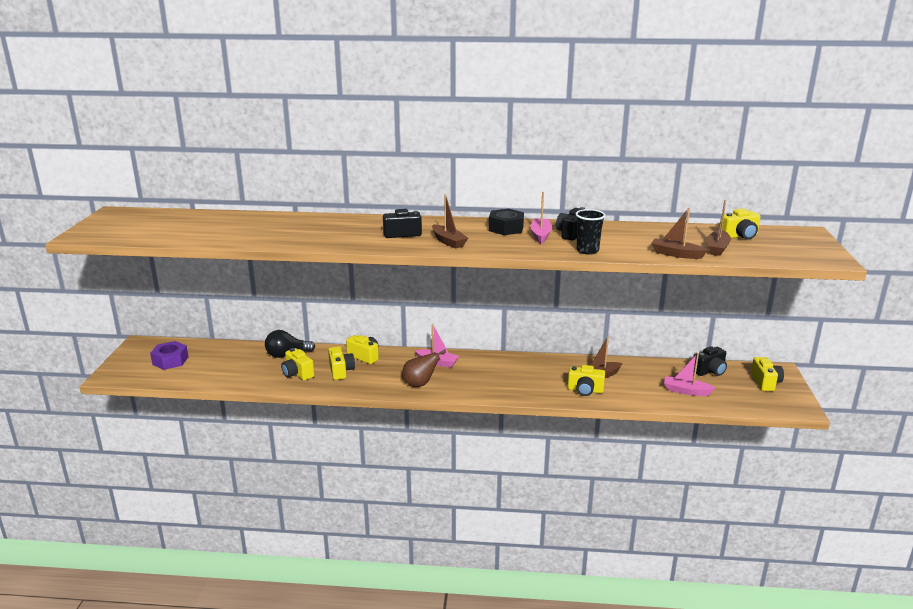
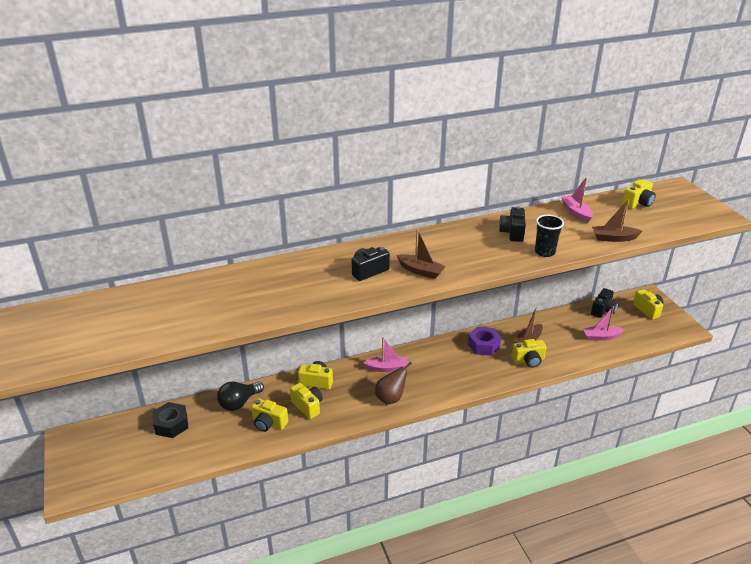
camera: 25 degrees left, 10 degrees up
purple nut [150,341,188,370] -> purple nut moved to [468,327,501,356]
black nut [489,209,524,235] -> black nut moved to [152,402,188,438]
pink boat [530,192,552,244] -> pink boat moved to [561,177,593,223]
brown boat [707,200,731,256] -> none

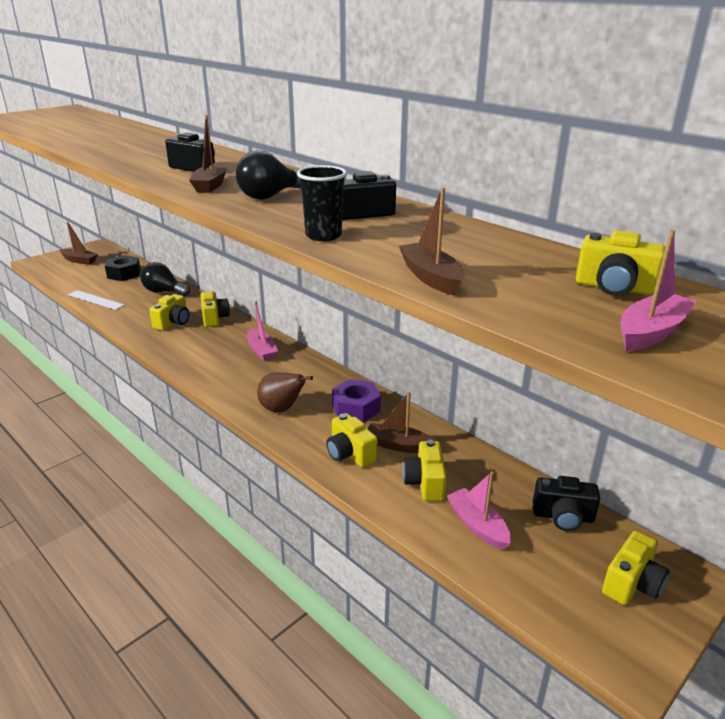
camera: 65 degrees right, 5 degrees down
yellow camera [251,398,288,432] -> yellow camera moved to [403,440,447,501]
brown pear [375,362,412,404] -> brown pear moved to [257,372,313,412]
pink boat [561,177,593,223] -> pink boat moved to [620,230,697,351]
none -> brown boat [60,221,98,265]
none -> white ruler [68,290,125,310]
none -> black light bulb [236,150,301,200]

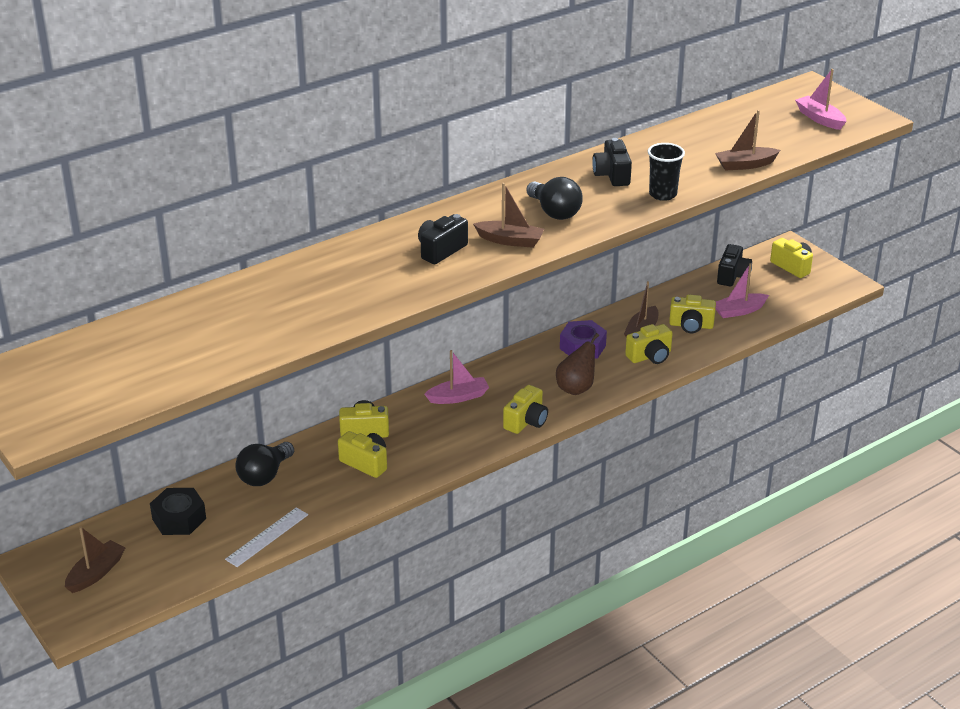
camera: 80 degrees left, 5 degrees up
yellow camera [576,230,666,296] -> yellow camera moved to [503,385,548,434]

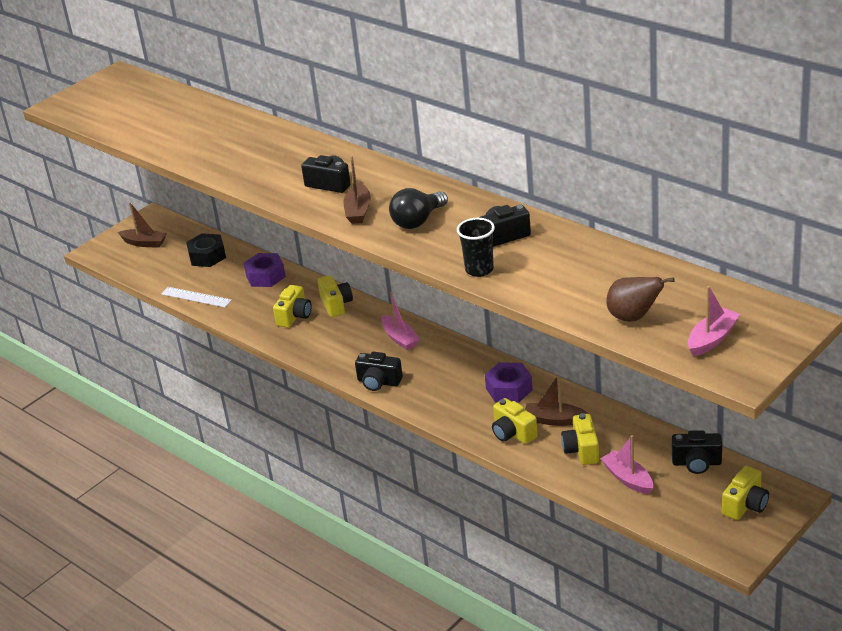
camera: 80 degrees right, 0 degrees up
black light bulb [235,442,294,486] -> purple nut [244,253,286,287]
yellow camera [503,385,548,434] -> black camera [355,352,403,391]
brown pear [556,333,599,395] -> brown pear moved to [606,277,675,322]
brown boat [715,110,780,171] -> none

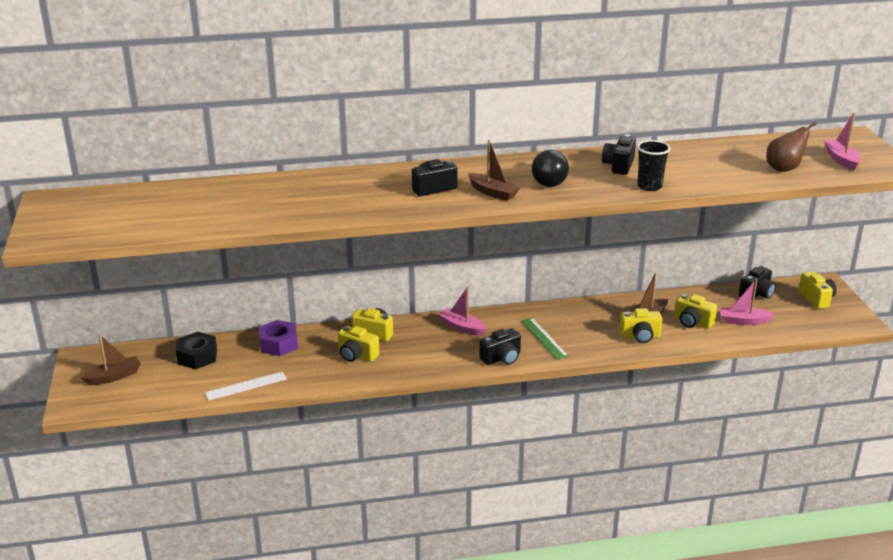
camera: 55 degrees left, 5 degrees down
yellow camera [273,285,312,327] -> yellow camera turned 150 degrees clockwise [338,326,380,362]
pink boat [381,292,420,350] -> pink boat turned 150 degrees counterclockwise [438,287,487,336]
purple nut [485,362,533,403] -> none
none -> green ruler [521,318,569,360]

